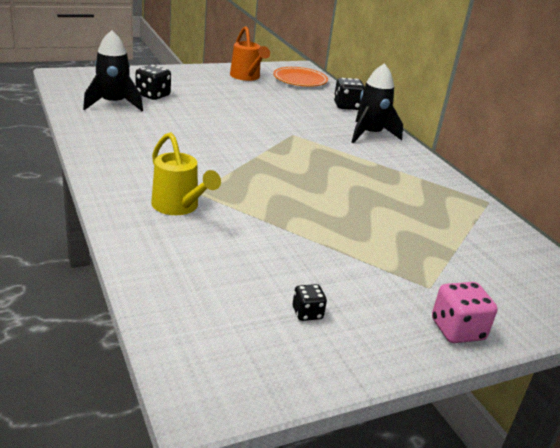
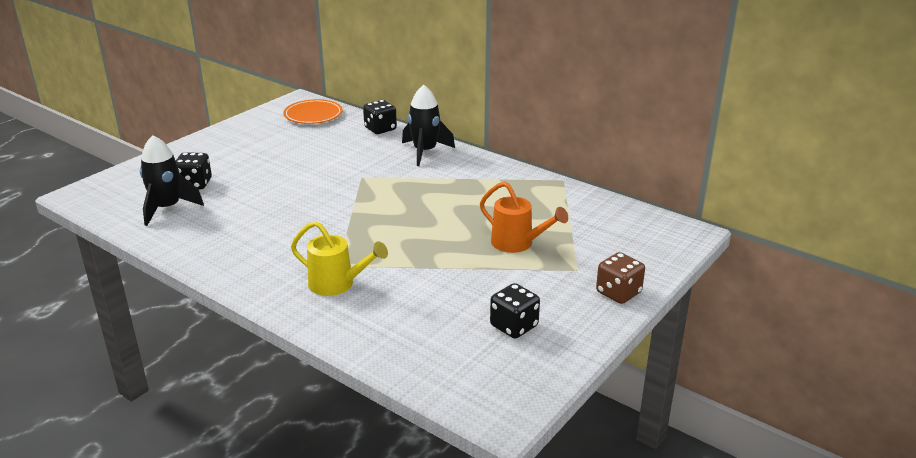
camera: 25 degrees left, 0 degrees up
orange watering can [230,26,270,81] -> orange watering can moved to [480,182,568,253]
black dice [293,284,327,321] -> black dice [490,283,540,339], size x1.67
pink dice [432,282,497,343] -> brown dice [596,252,645,304]

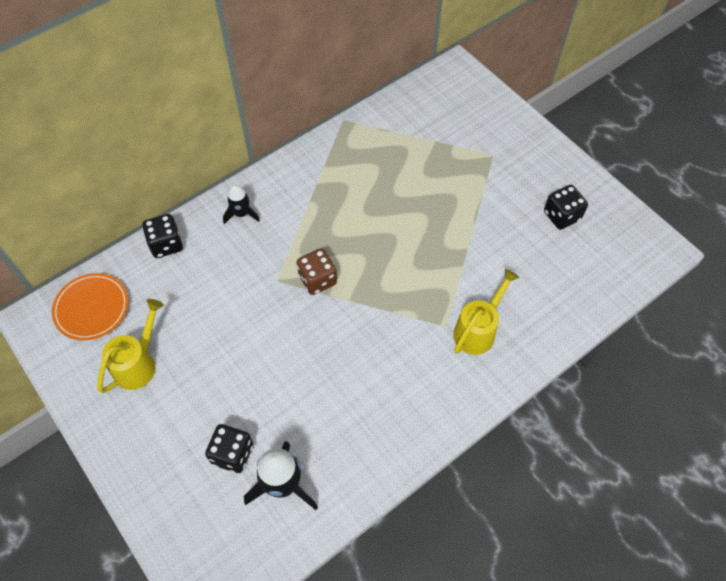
camera: 75 degrees left, 30 degrees up
black rocket [402,85,455,166] -> black rocket [223,185,260,224], size x0.60
orange watering can [480,182,568,253] -> none
brown dice [596,252,645,304] -> brown dice moved to [297,248,337,295]
none -> yellow watering can [97,299,164,393]

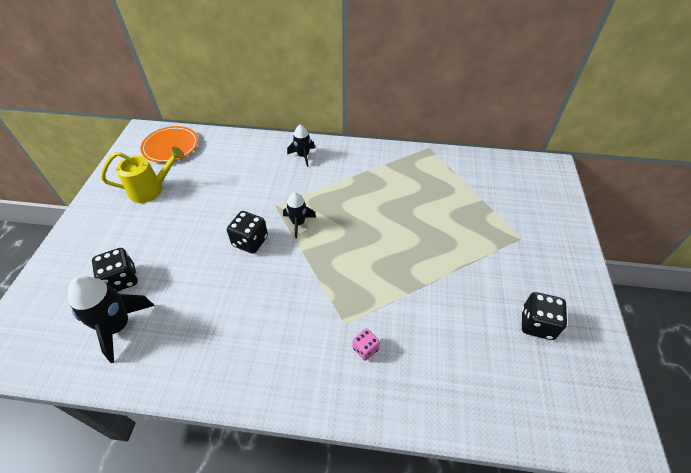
camera: 45 degrees right, 10 degrees down
black dice [142,214,183,258] -> black dice moved to [227,211,268,254]
brown dice [297,248,337,295] -> black rocket [283,192,316,238]
yellow watering can [453,269,520,355] -> pink dice [352,329,380,361]

